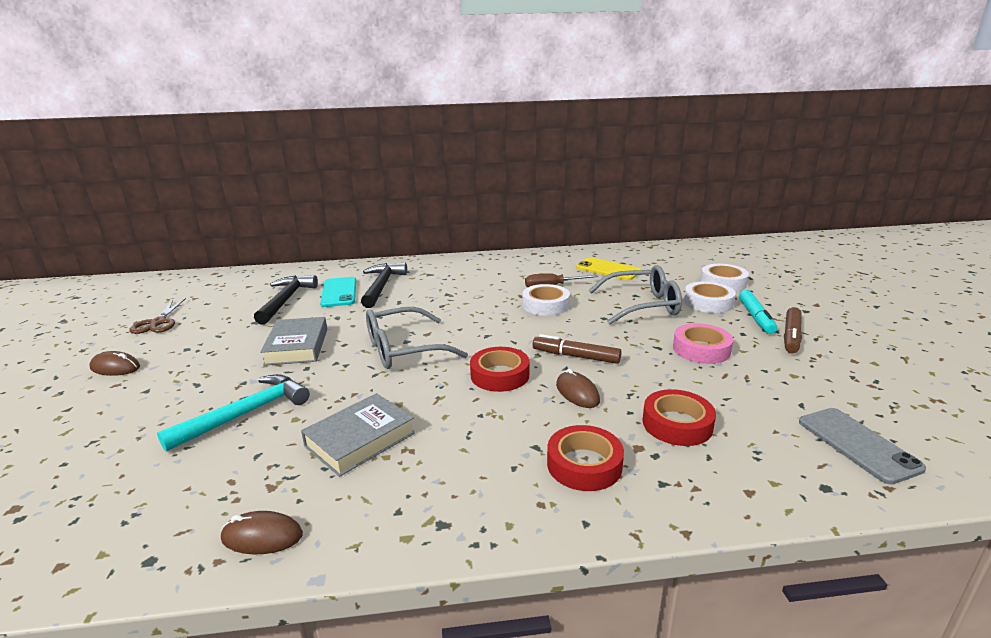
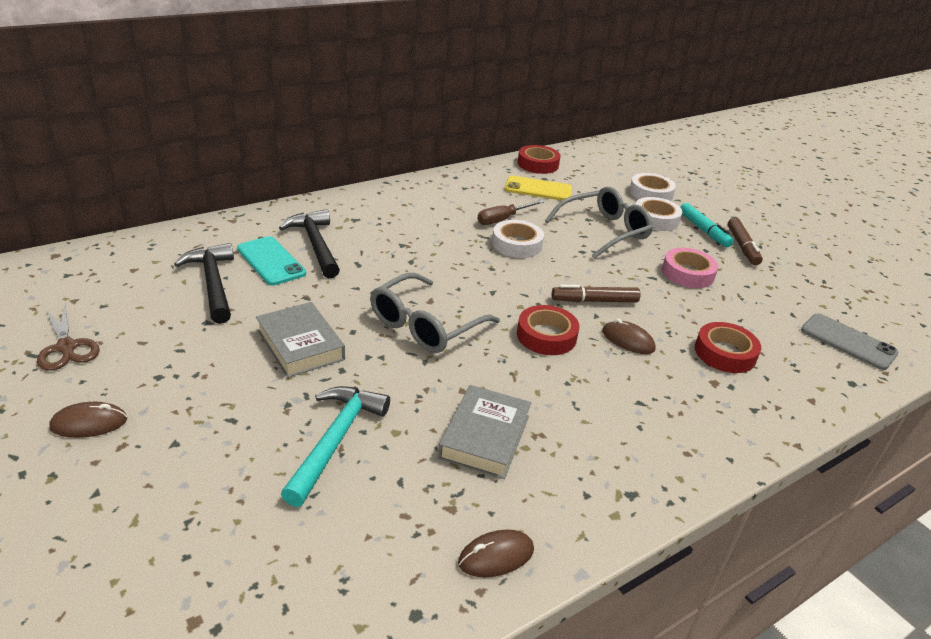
camera: 30 degrees left, 10 degrees up
red tape [547,425,624,491] -> red tape moved to [518,145,561,174]

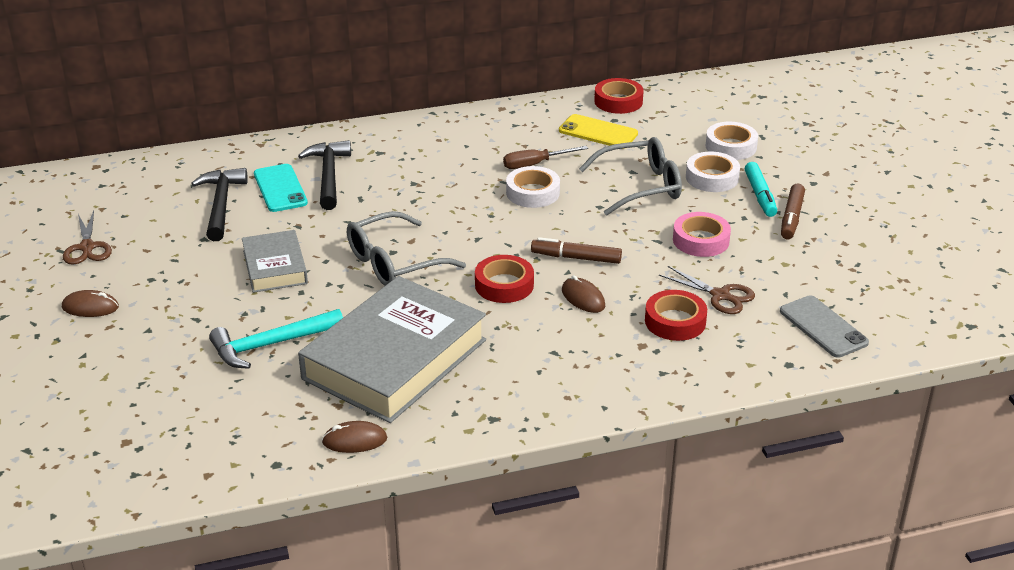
camera: 20 degrees right, 0 degrees up
turquoise hammer [281,386,390,507] -> turquoise hammer turned 150 degrees counterclockwise [209,309,343,369]
grey book [438,385,531,479] -> grey book [298,276,486,423], size x1.92
none -> brown scissors [659,266,755,314]

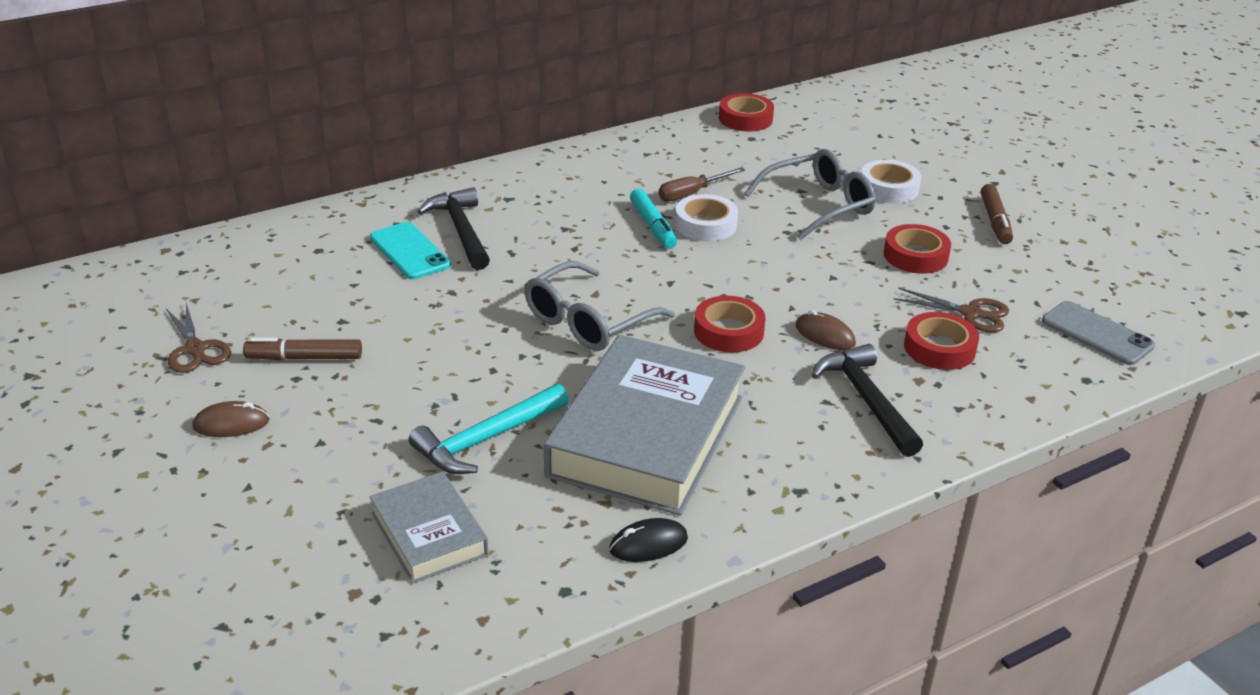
camera: 15 degrees left, 0 degrees up
black hammer [191,168,248,241] -> black hammer moved to [812,344,923,457]
grey book [242,230,308,293] -> grey book moved to [370,471,488,583]
brown mouse [322,421,387,453] -> black mouse [609,518,688,562]
brown marker [531,237,622,264] -> brown marker moved to [243,338,362,360]
yellow phone [559,114,638,149] -> none
pink tape [673,212,731,257] -> red tape [884,224,951,274]
white tape [706,122,758,160] -> none
turquoise marker [745,162,777,217] -> turquoise marker moved to [630,188,677,248]

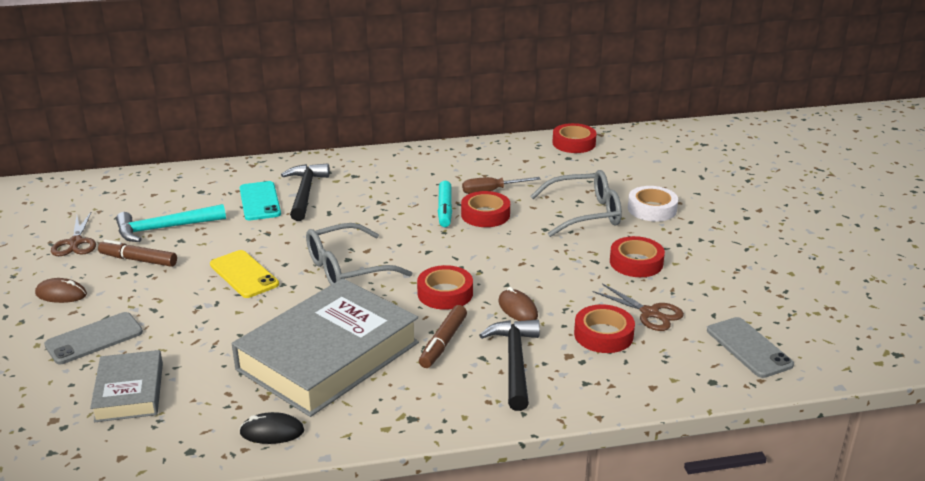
camera: 20 degrees right, 5 degrees down
turquoise hammer [409,384,569,474] -> turquoise hammer moved to [116,204,226,242]
white tape [675,194,738,241] -> red tape [461,191,510,227]
brown marker [981,184,1013,244] -> brown marker moved to [419,305,467,368]
none -> grey phone [44,312,143,364]
none -> yellow phone [210,250,279,298]

